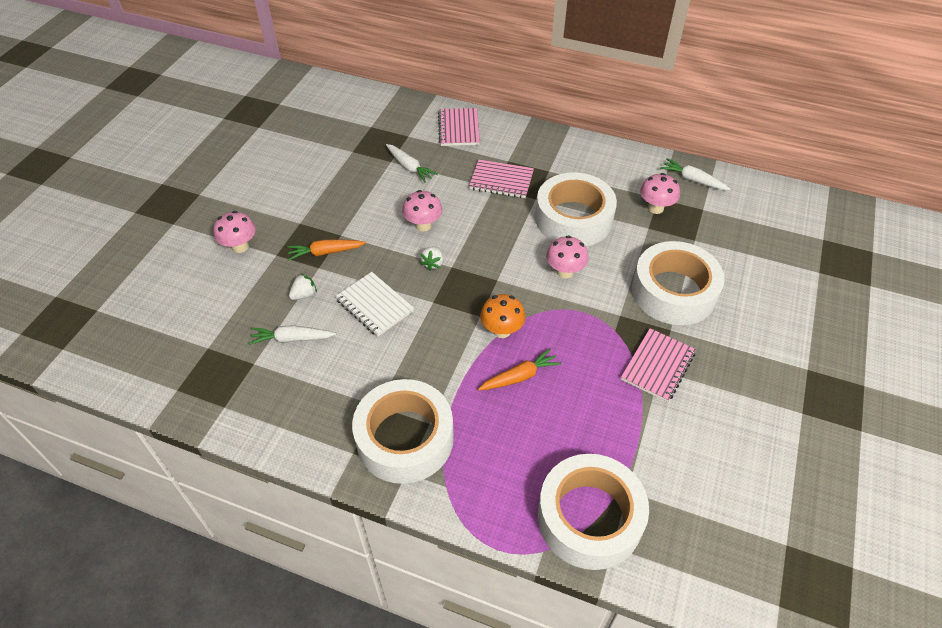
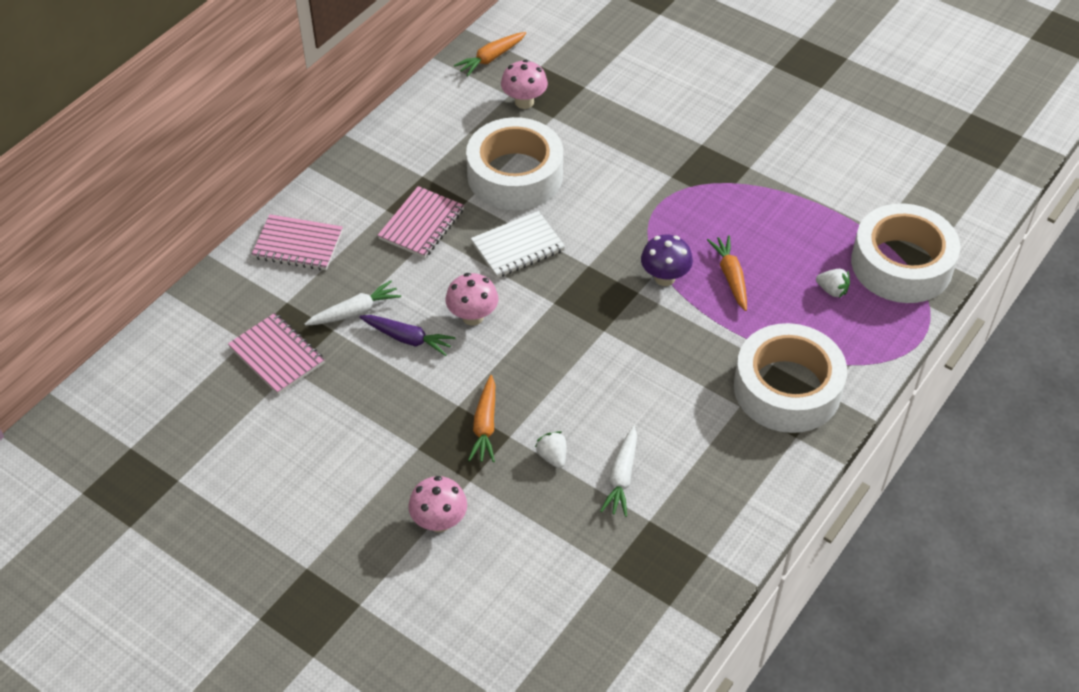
camera: 75 degrees left, 0 degrees up
white notebook [335,272,414,337] -> white notebook moved to [471,211,565,278]
white strawberry [420,246,443,271] -> white strawberry moved to [816,269,850,298]
orange mushroom [480,294,525,338] -> purple mushroom [641,234,693,286]
pink mushroom [546,235,589,279] -> none
pink notebook [621,328,696,402] -> pink notebook moved to [228,313,325,395]
white tape [632,241,725,325] -> none
white carrot [660,158,731,190] -> orange carrot [454,32,526,77]
none -> purple carrot [359,315,456,356]

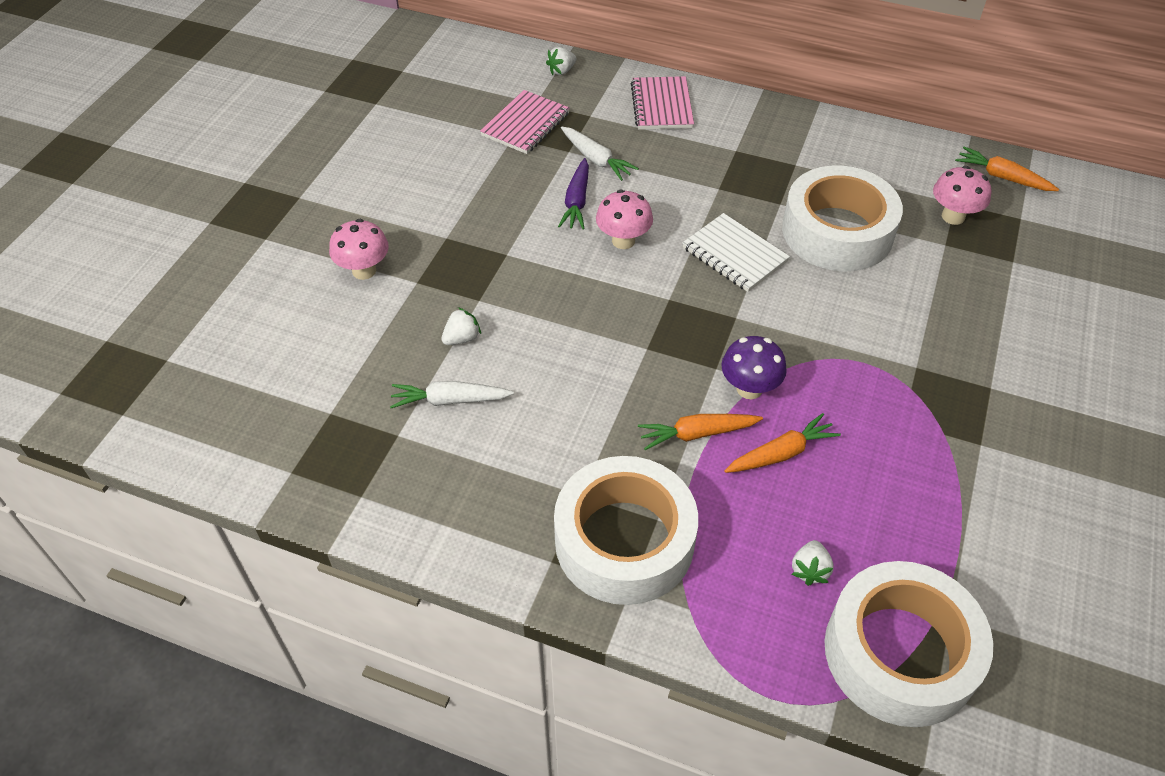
camera: 75 degrees right, 0 degrees up
pink notebook [378,186,464,258] -> none
orange carrot [468,375,495,462] -> orange carrot moved to [638,414,763,450]
none -> white strawberry [546,47,576,75]

